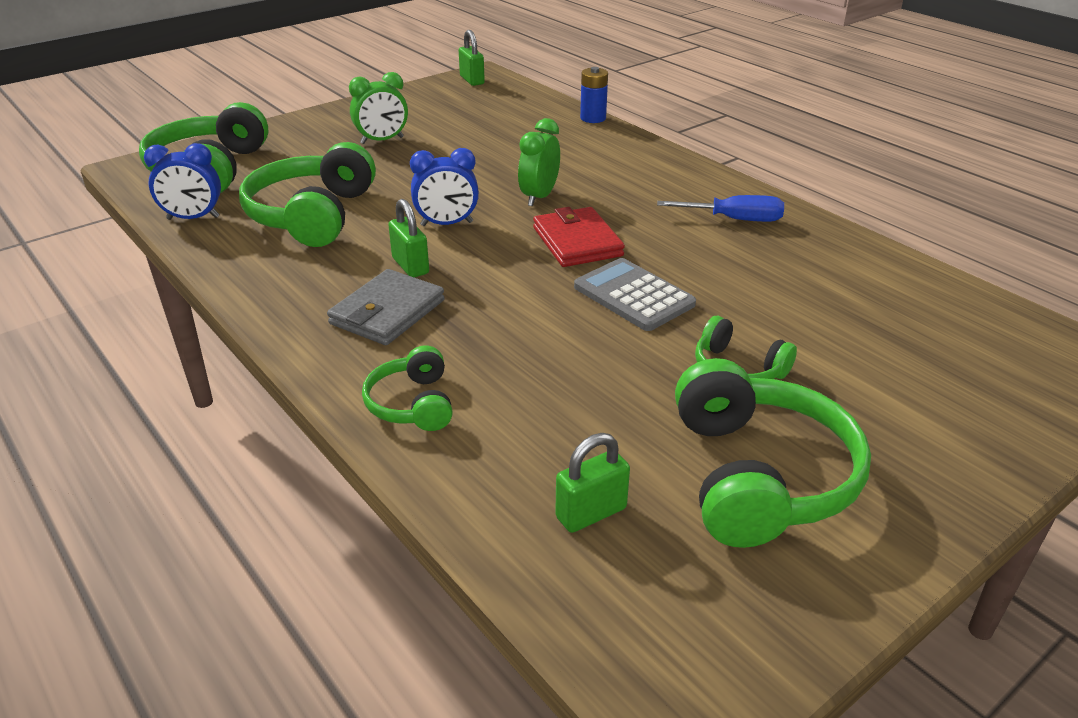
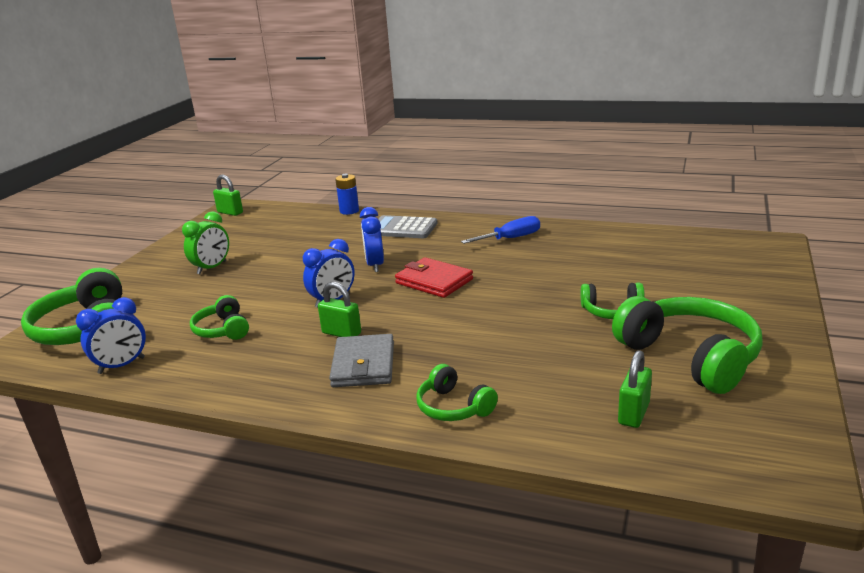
camera: 30 degrees left, 10 degrees down
green headphones [239,142,376,247] -> green headphones [190,295,249,340], size x0.53
green clock [518,118,560,206] -> blue clock [360,207,384,272]
grey calculator [574,258,696,331] -> grey calculator moved to [378,215,437,238]

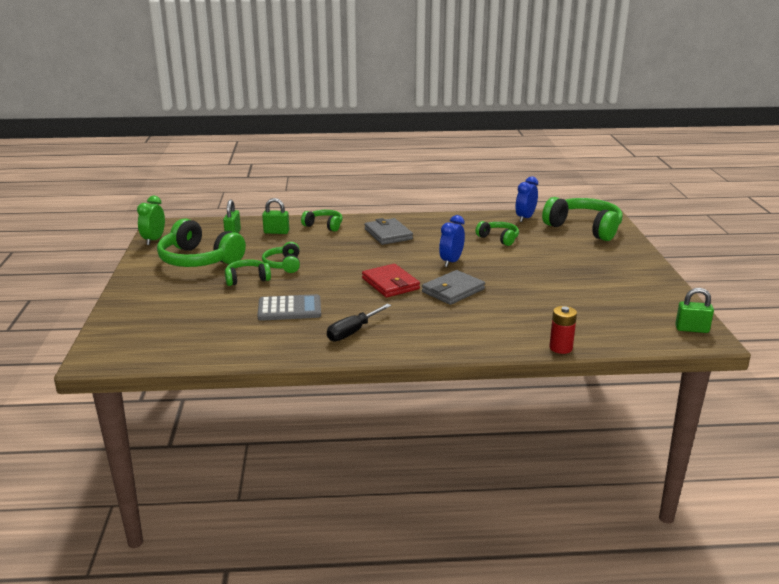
camera: 155 degrees right, 0 degrees up
green clock [182,211,229,274] -> green clock moved to [137,196,165,245]
green padlock [318,282,361,337] -> green padlock moved to [262,198,289,234]
blue battery [335,174,359,215] -> red battery [549,306,577,354]
blue clock [360,207,384,272] -> grey wallet [422,270,485,305]
grey calculator [378,215,437,238] -> grey calculator moved to [258,294,321,321]
red wallet [395,257,473,298] -> red wallet turned 45 degrees clockwise [362,264,420,298]
blue screwdriver [461,216,540,244] -> black screwdriver [327,304,391,342]
none -> green headphones [262,242,300,273]

